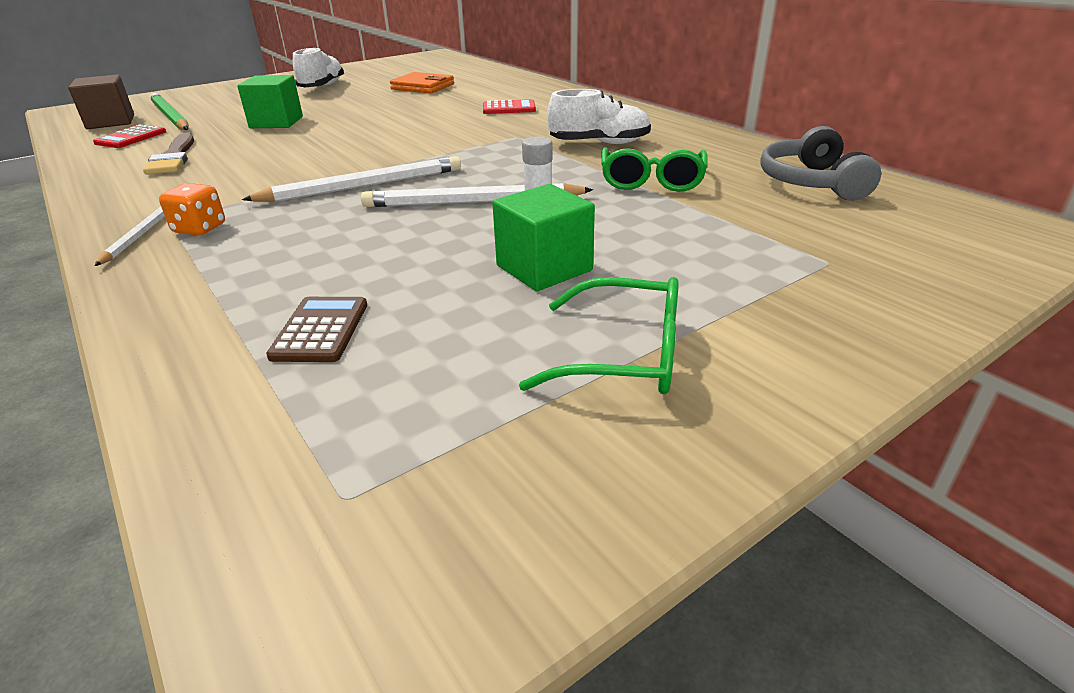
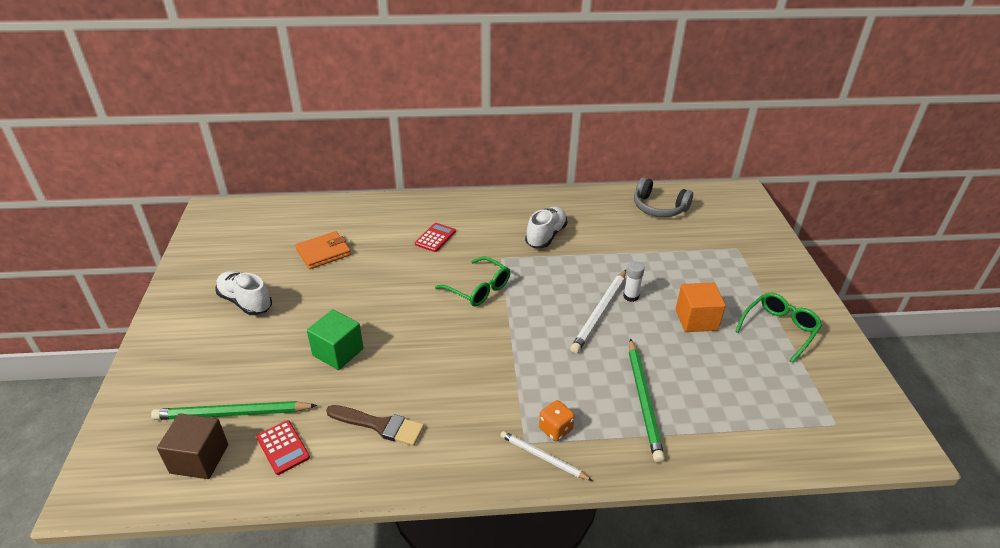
camera: 60 degrees left, 5 degrees up
white pencil [242,156,461,202] -> none
brown calculator [266,297,367,362] -> none
green cube [492,184,595,291] -> orange cube [676,283,726,332]
green glasses [601,147,708,192] -> green glasses moved to [435,257,510,307]
none -> green pencil [629,339,665,463]

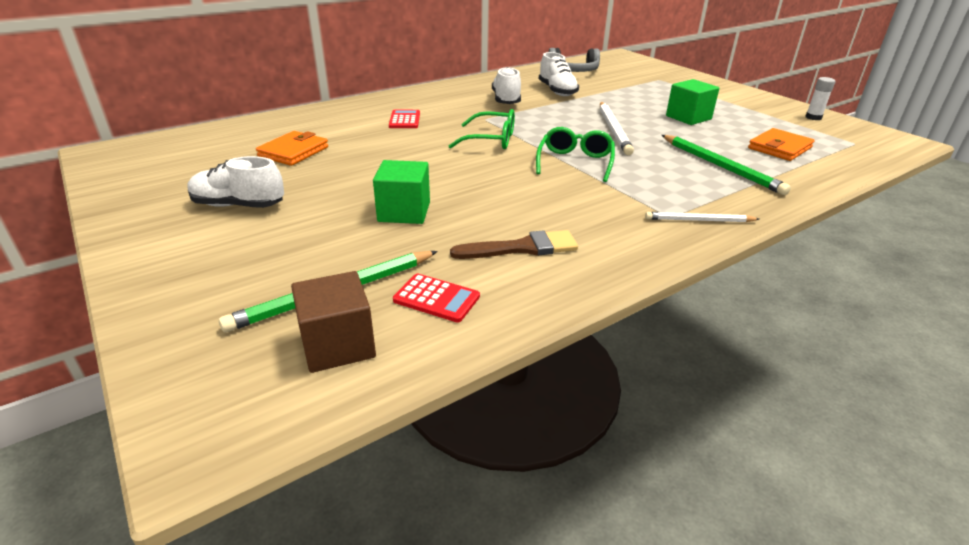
camera: 30 degrees left, 5 degrees down
orange dice [539,400,575,441] -> none
white glue stick [623,261,645,302] -> white glue stick moved to [805,77,836,120]
orange cube [676,283,726,332] -> green cube [666,79,719,125]
green glasses [735,292,822,363] -> green glasses moved to [536,127,615,182]
none -> white shoe [539,52,579,96]
none -> orange wallet [748,128,814,161]

